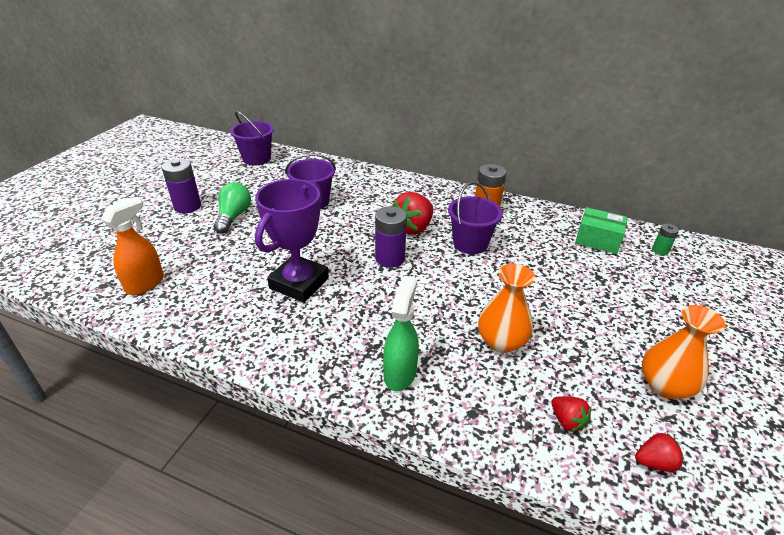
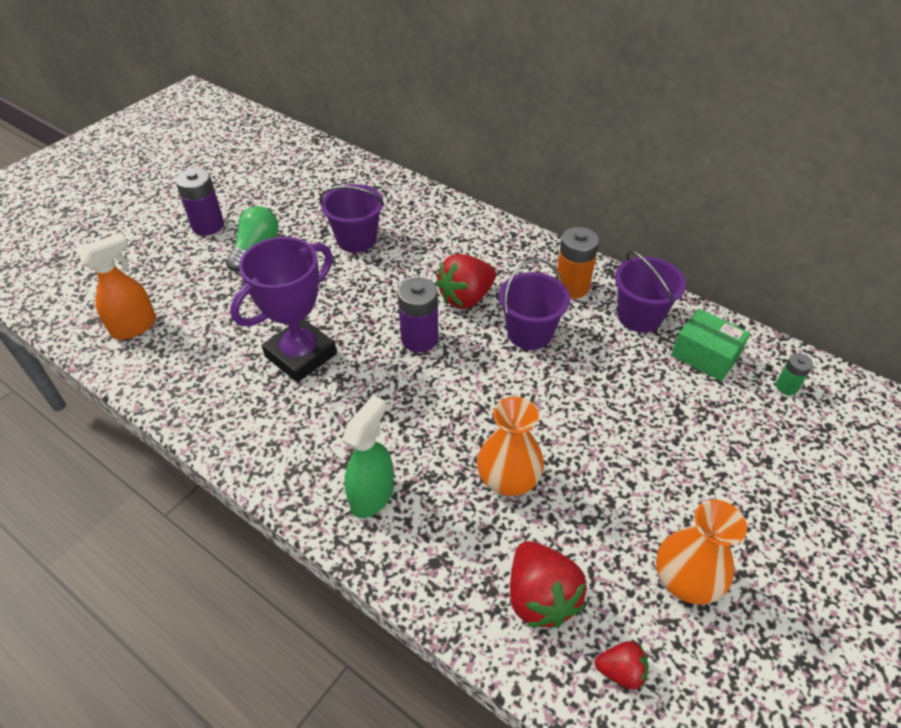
camera: 15 degrees right, 10 degrees up
purple bucket [230,111,274,165] -> purple bucket moved to [615,250,686,333]
red strawberry [551,396,591,432] -> red strawberry [510,541,587,628], size x1.84

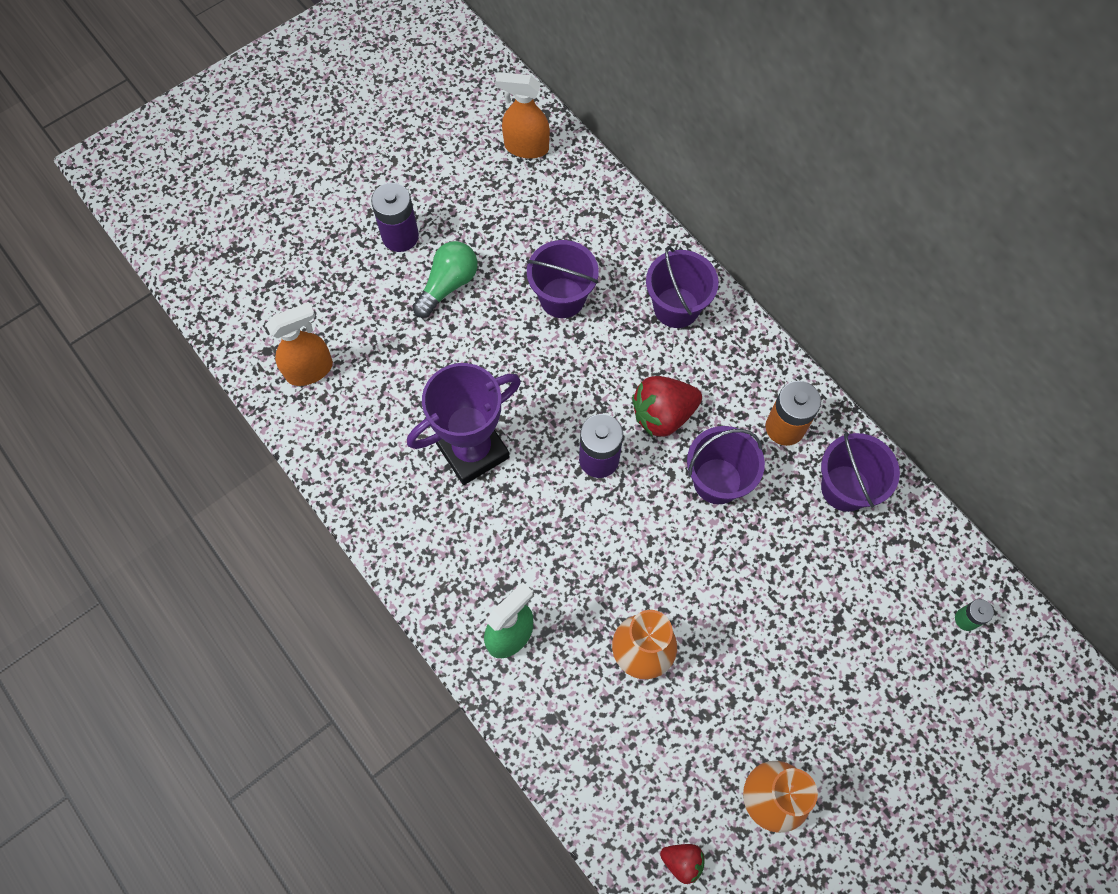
camera: 15 degrees right, 20 degrees up
red strawberry [510,541,587,628] -> none
green box [671,309,750,381] -> none
none -> orange spray bottle [495,72,550,159]
none -> purple bucket [646,246,719,328]

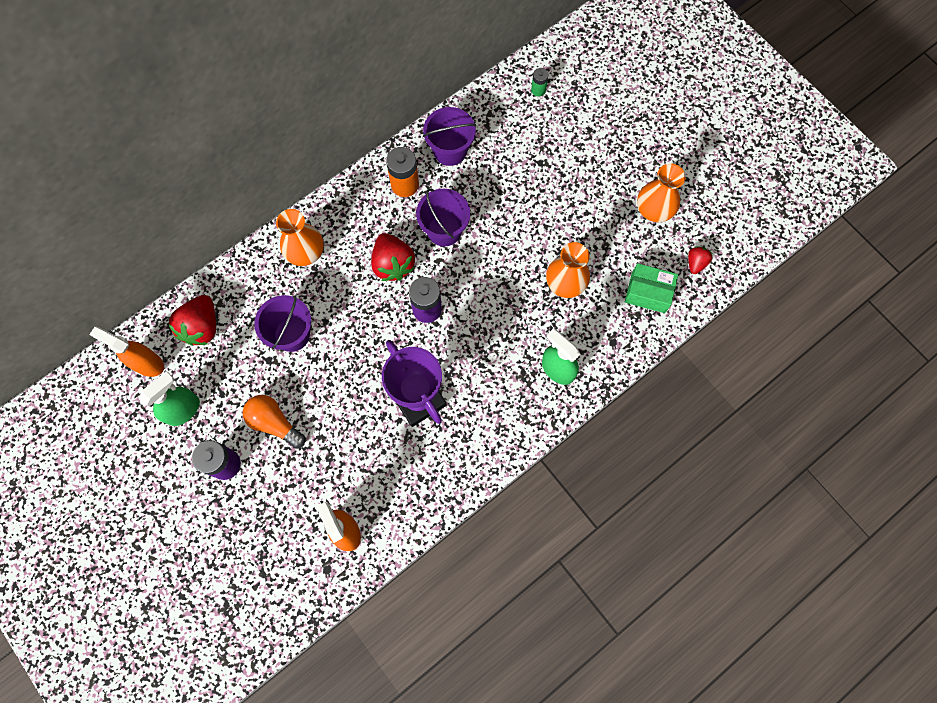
camera: 90 degrees left, 5 degrees up
green light bulb [412,241,478,318] -> orange light bulb [243,395,305,449]
orange spray bottle [495,72,550,159] -> orange spray bottle turned 105 degrees clockwise [89,326,164,377]
purple bucket [646,246,719,328] -> orange vase [276,209,324,266]
none -> green spray bottle [139,371,200,426]
none -> red strawberry [168,295,216,346]
none -> green box [625,263,678,313]

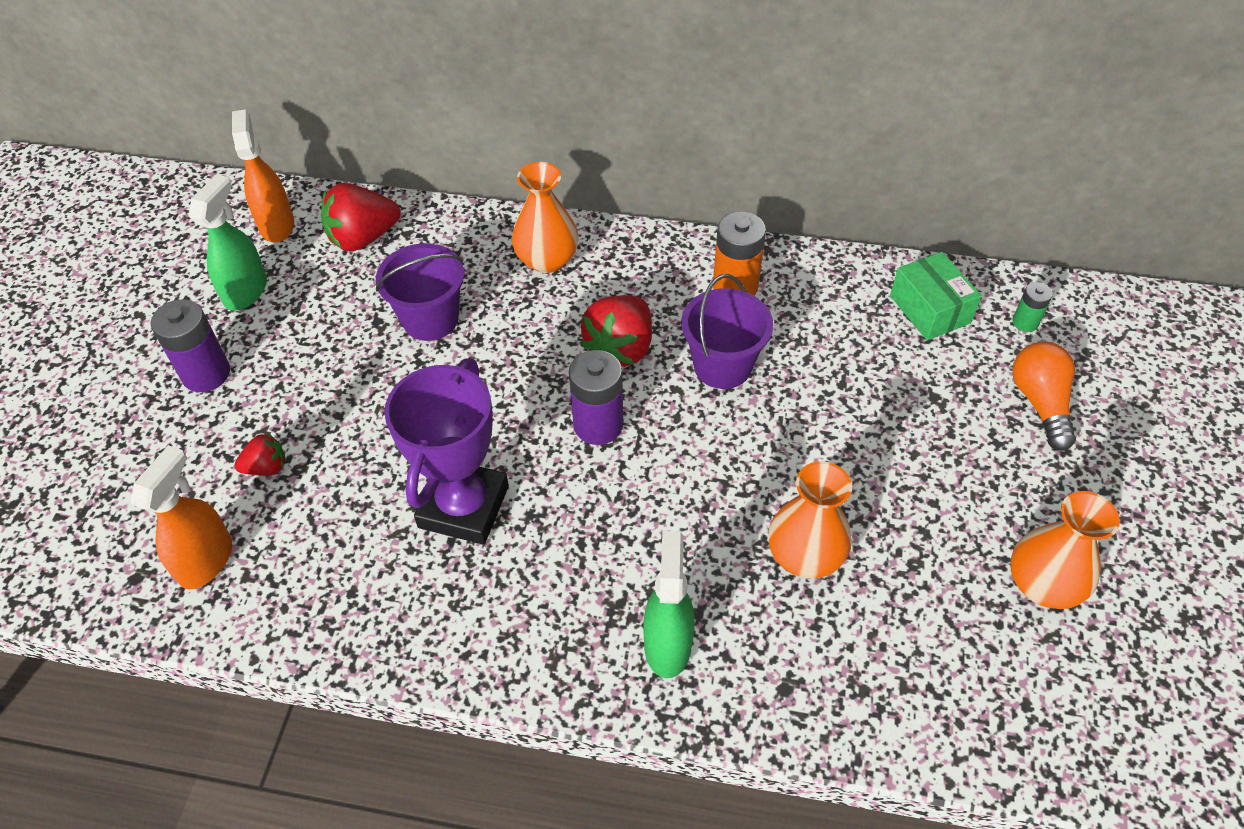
camera: 50 degrees right, 20 degrees down
green spray bottle [139,371,200,426] -> green spray bottle turned 75 degrees counterclockwise [189,174,267,311]
orange light bulb [243,395,305,449] -> orange light bulb moved to [1012,342,1076,451]
purple bucket [423,107,476,166] -> none
green box [625,263,678,313] -> green box moved to [890,252,982,340]
red strawberry [688,246,713,274] -> red strawberry moved to [234,434,286,476]

